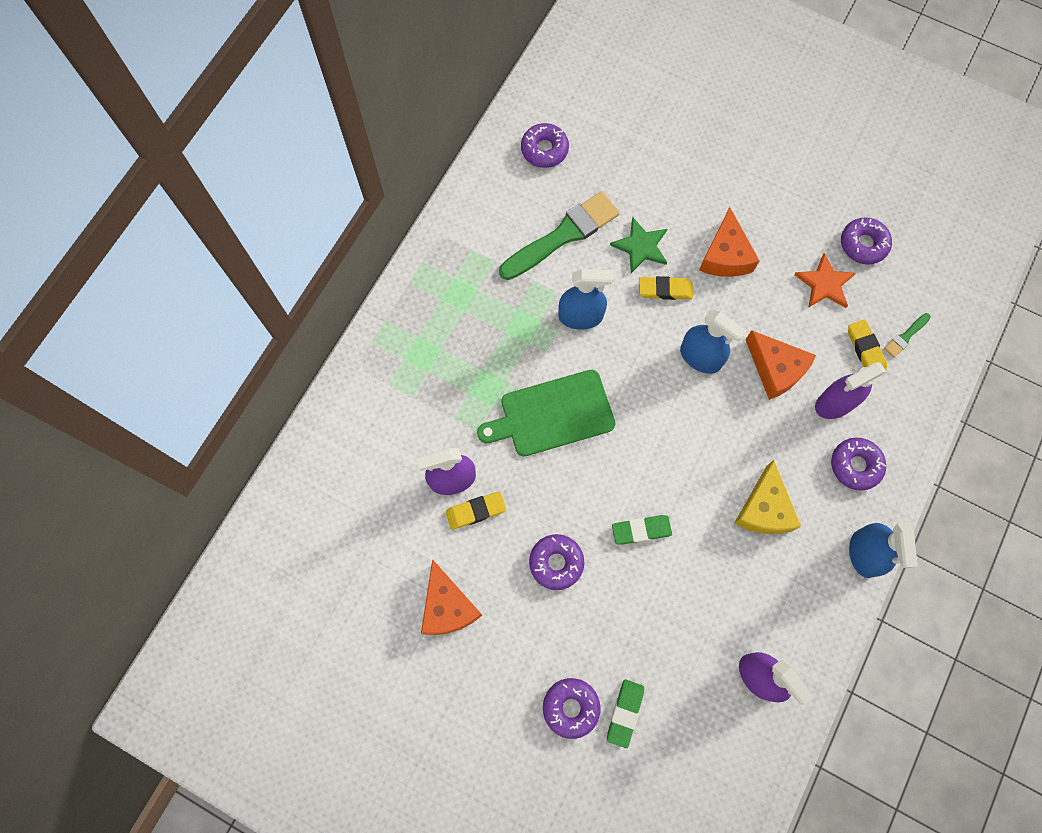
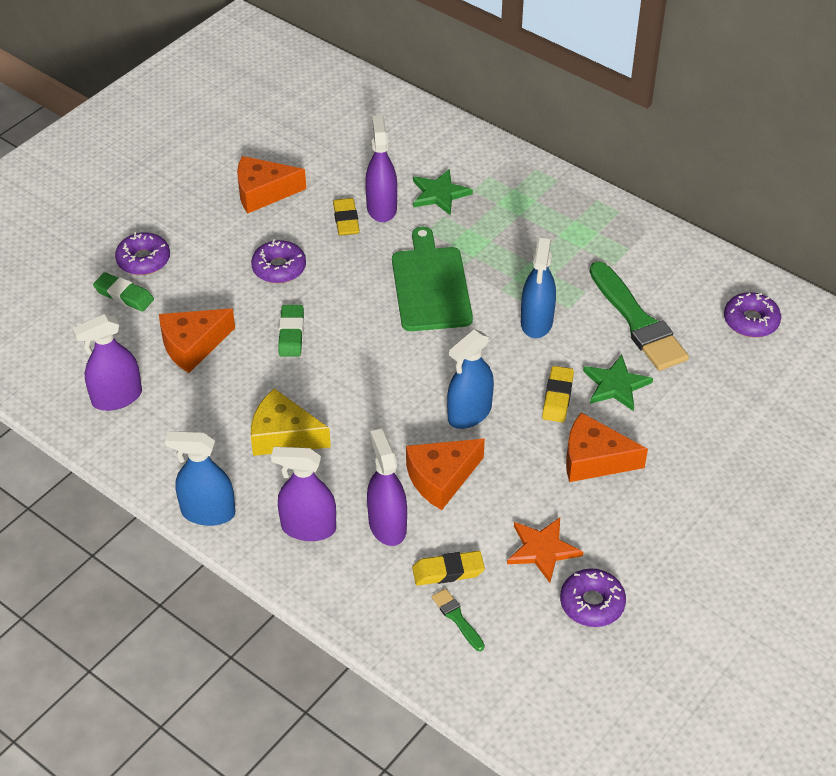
camera: 100 degrees right, 25 degrees down
purple donut [831,438,886,491] -> purple spray bottle [271,447,336,541]
none -> orange cheese [159,308,235,373]
none -> green star [413,169,473,216]

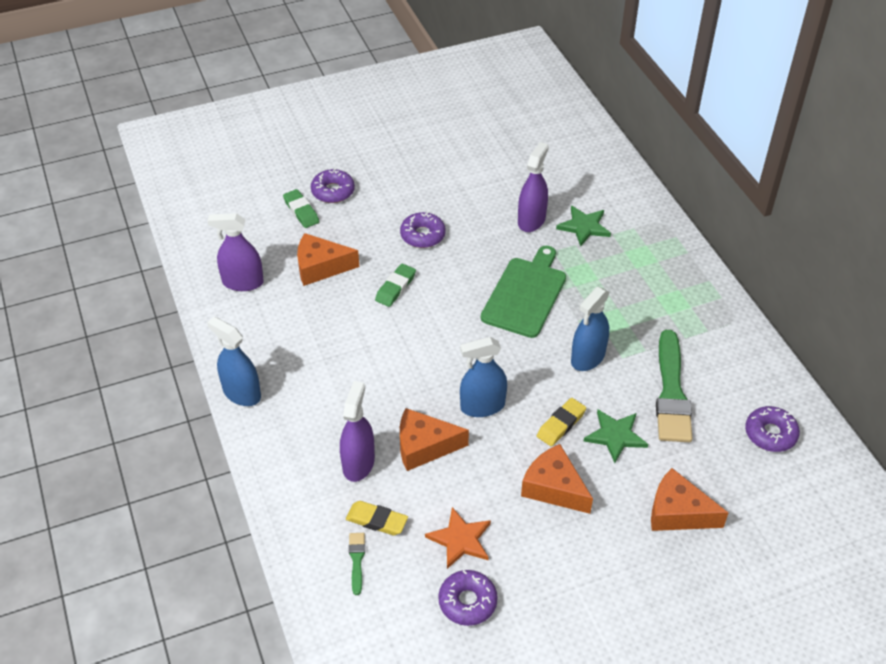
camera: 30 degrees right, 0 degrees up
orange cheese [237,156,306,213] -> orange cheese moved to [651,468,729,531]
yellow cheese [251,388,331,456] -> none
purple spray bottle [271,447,336,541] -> none
yellow eraser [333,198,360,236] -> none

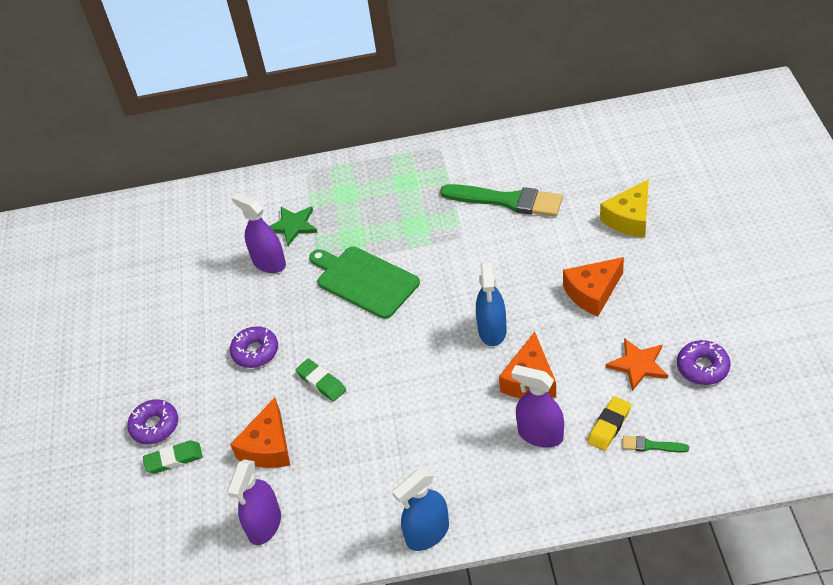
camera: 70 degrees left, 0 degrees up
yellow eraser [537,398,586,446] -> none
blue spray bottle [571,287,610,371] -> none
green star [584,410,648,463] -> none
orange cheese [651,468,729,531] -> yellow cheese [600,179,649,238]
purple donut [745,406,800,452] -> none

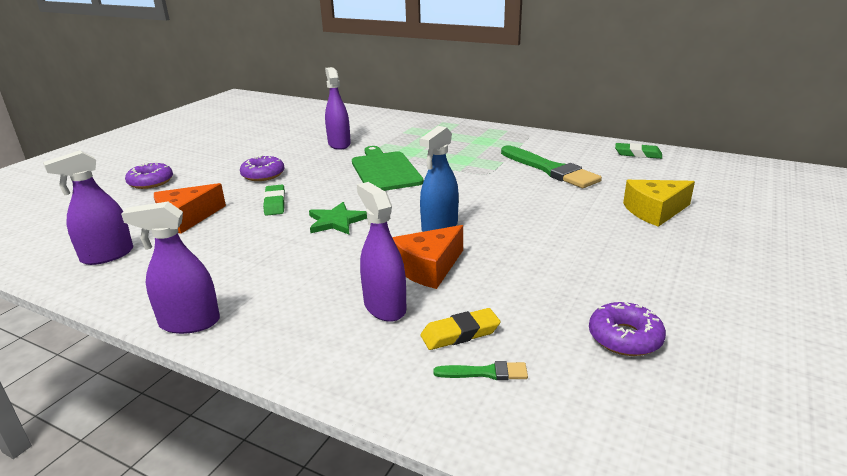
camera: 30 degrees right, 20 degrees down
green eraser [143,440,203,474] -> green eraser moved to [615,143,662,159]
green star [269,207,318,246] -> green star moved to [309,202,367,235]
blue spray bottle [392,469,449,551] -> purple spray bottle [121,202,220,334]
orange cheese [563,257,624,316] -> none
orange star [606,338,668,391] -> none
green brush [622,436,689,453] -> green brush turned 135 degrees clockwise [433,361,528,380]

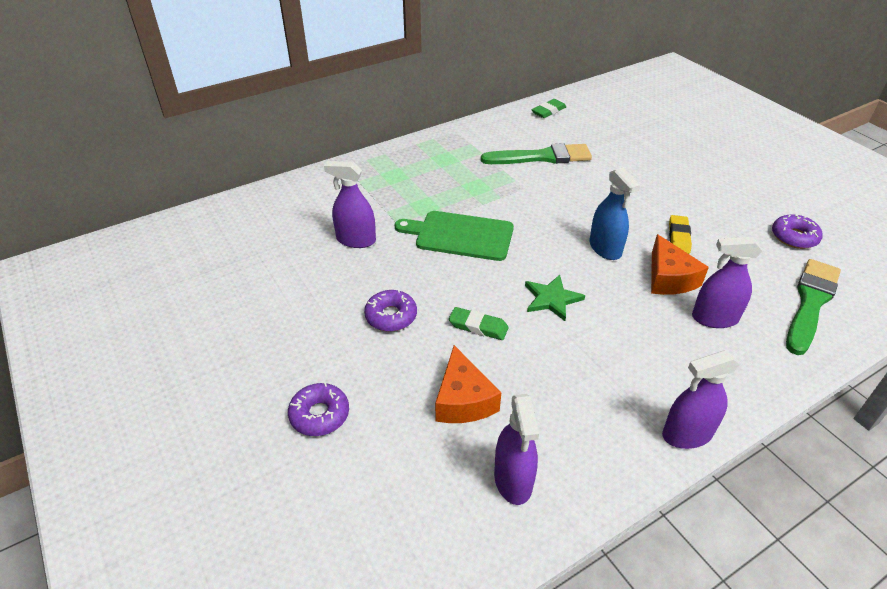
camera: 60 degrees left, 15 degrees up
purple spray bottle [121,202,220,334] -> purple spray bottle turned 45 degrees clockwise [662,350,740,449]
yellow eraser [420,308,501,350] -> yellow eraser moved to [669,215,692,254]
green brush [433,361,528,380] -> green brush [786,259,841,355], size x2.30
yellow cheese [623,180,695,227] -> none

